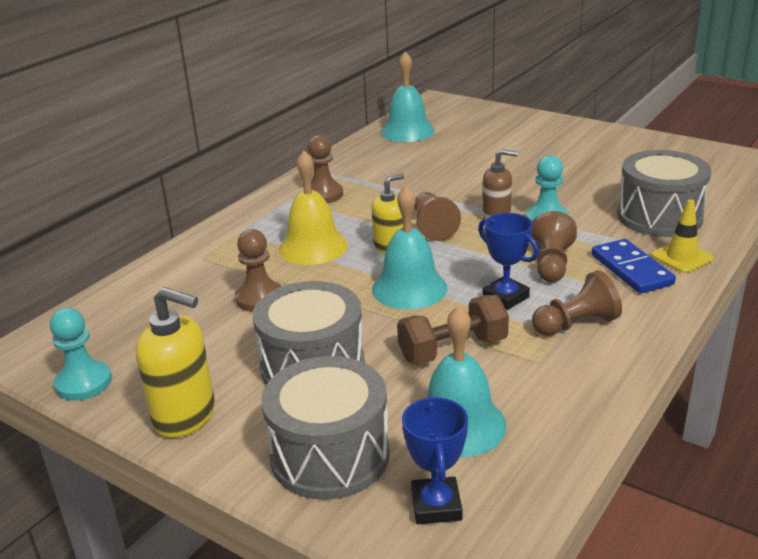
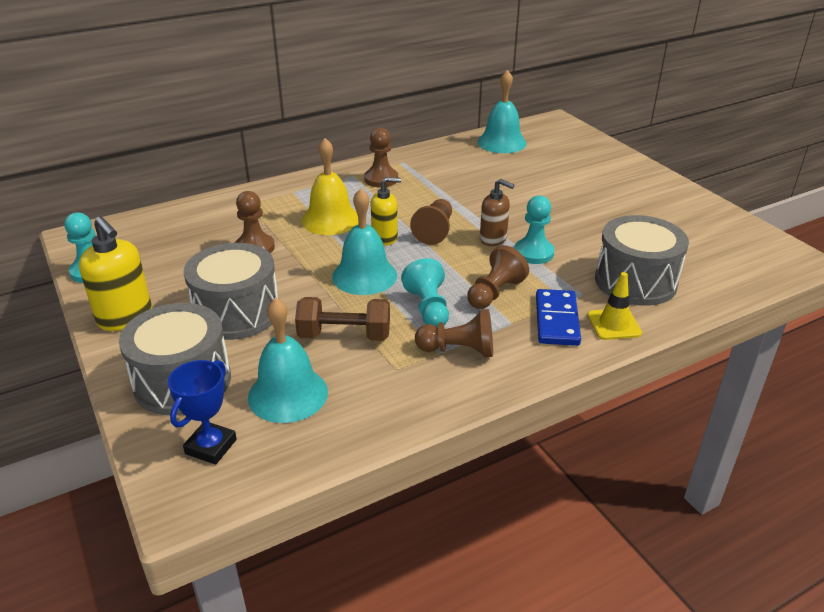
camera: 25 degrees right, 5 degrees up
blue trophy [478,213,539,310] -> turquoise pawn [401,258,449,327]

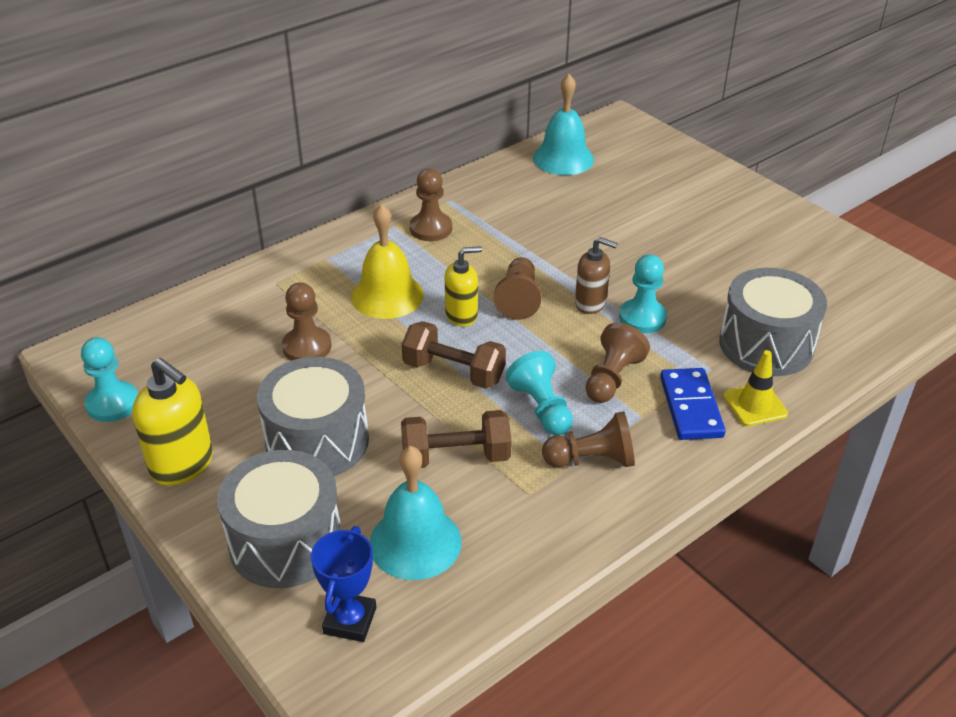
camera: 10 degrees left, 5 degrees up
turquoise bell [332,188,397,295] -> brown dumbbell [402,321,506,389]

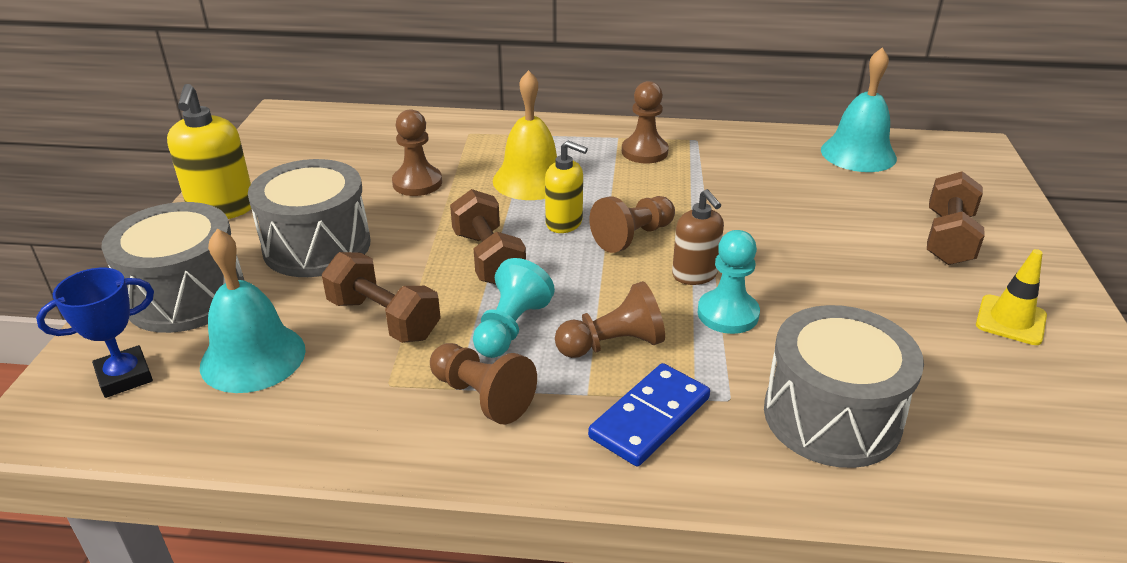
camera: 45 degrees right, 5 degrees down
turquoise pawn [81,337,138,422] -> none
yellow traffic cone [723,350,788,426] -> yellow traffic cone moved to [976,249,1047,345]
none -> brown dumbbell [927,171,985,265]

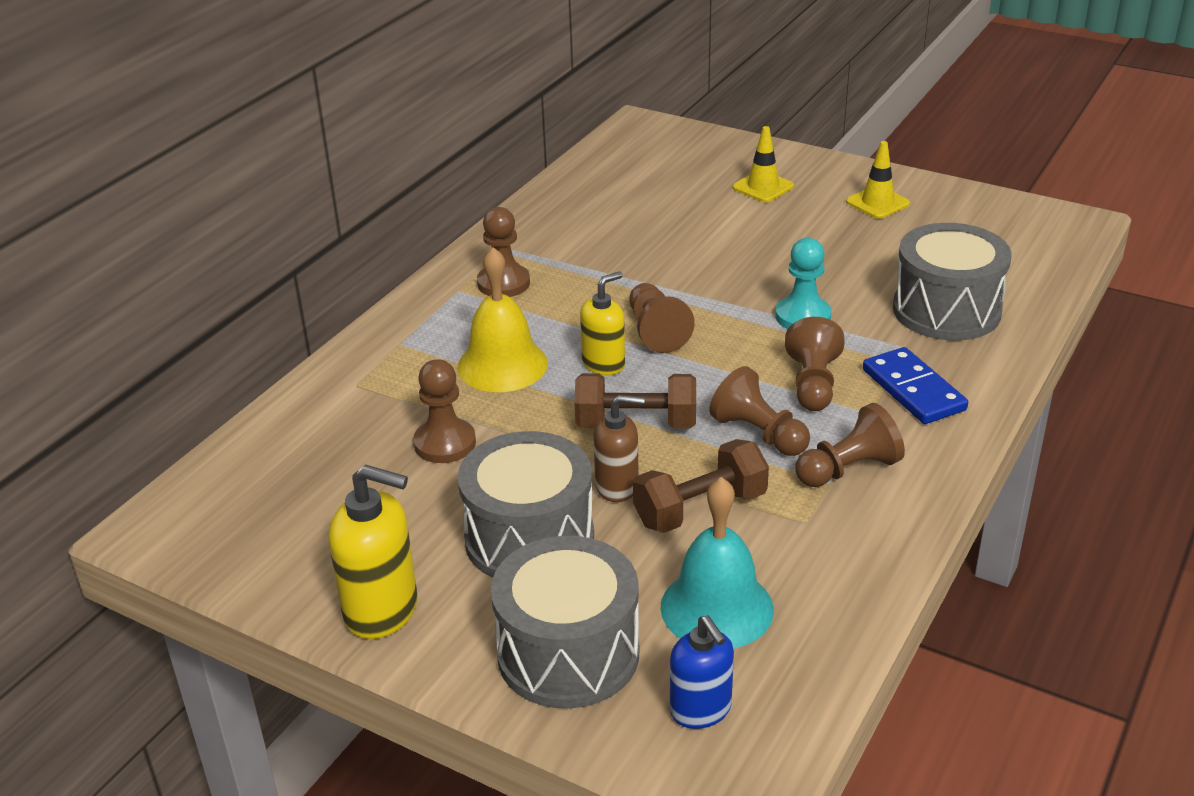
camera: 65 degrees left, 0 degrees up
blue trophy [36,268,154,398] -> blue soap dispenser [670,615,734,729]
turquoise pawn [473,258,555,358] -> brown pawn [709,366,810,456]
brown soap dispenser [672,189,724,285] -> brown soap dispenser moved to [593,395,645,502]
turquoise bell [821,47,897,172] -> none
brown dumbbell [927,171,985,265] -> yellow traffic cone [733,126,794,202]

